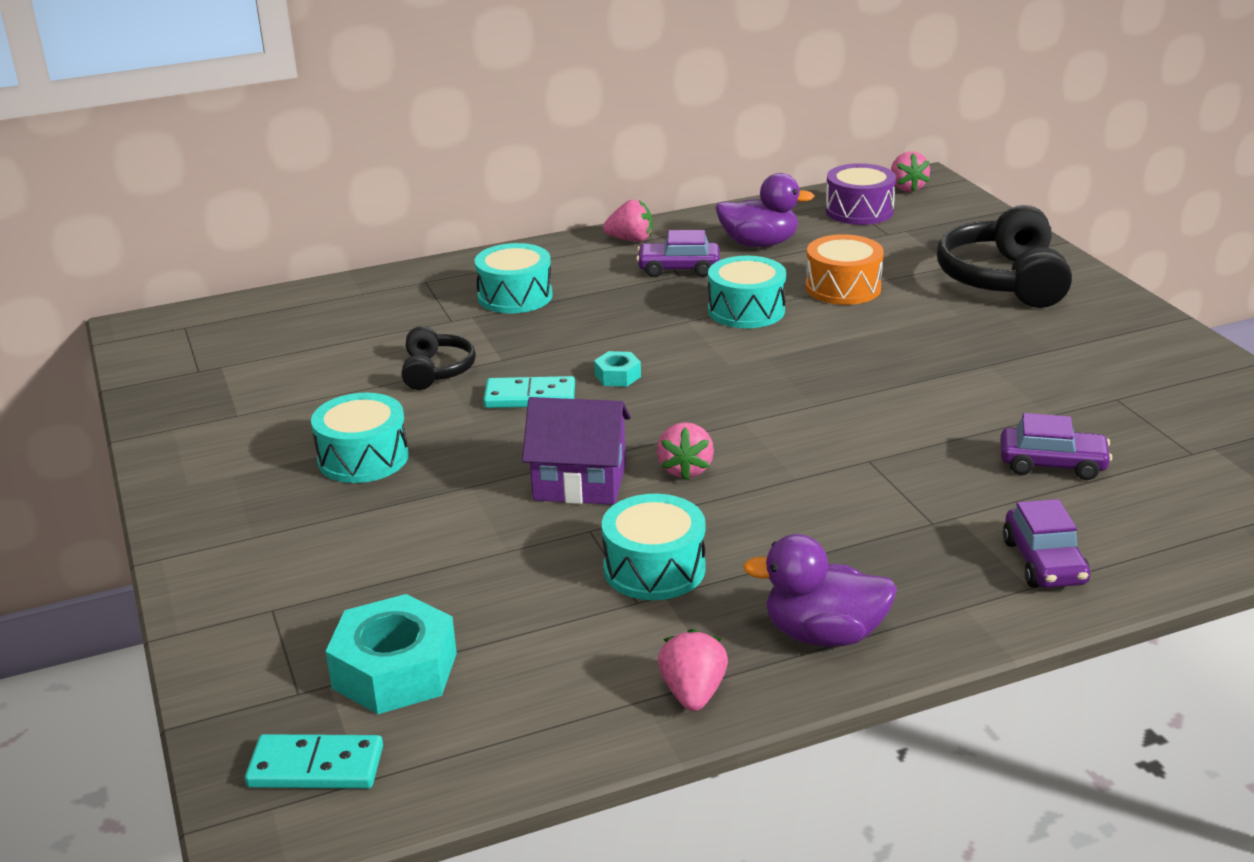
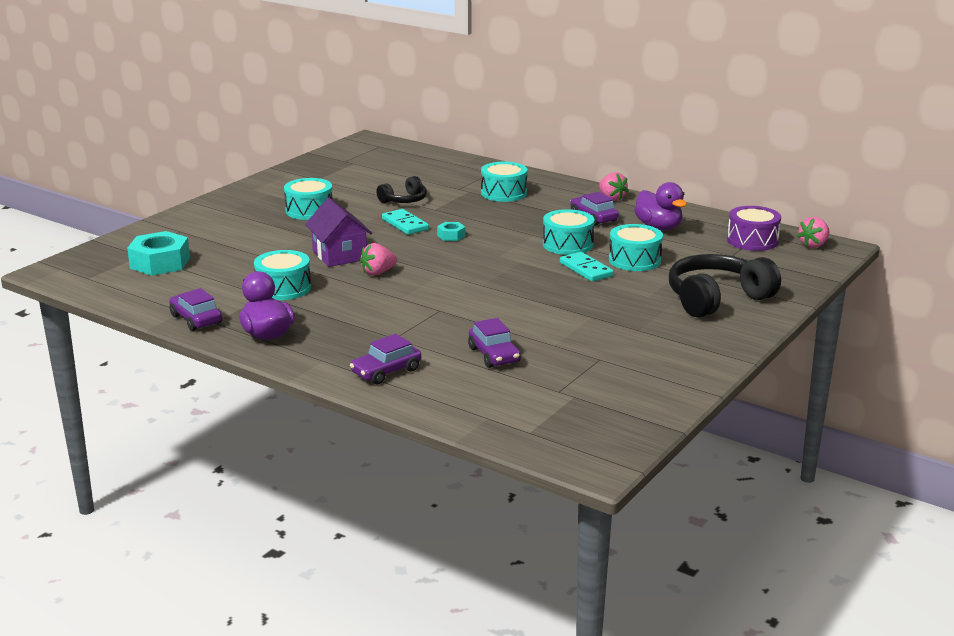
camera: 55 degrees right, 5 degrees down
turquoise domino [245,734,383,789] -> turquoise domino moved to [560,252,614,282]
pink strawberry [658,629,728,711] -> purple car [169,288,222,331]
orange drum [805,234,884,305] -> turquoise drum [609,224,663,271]

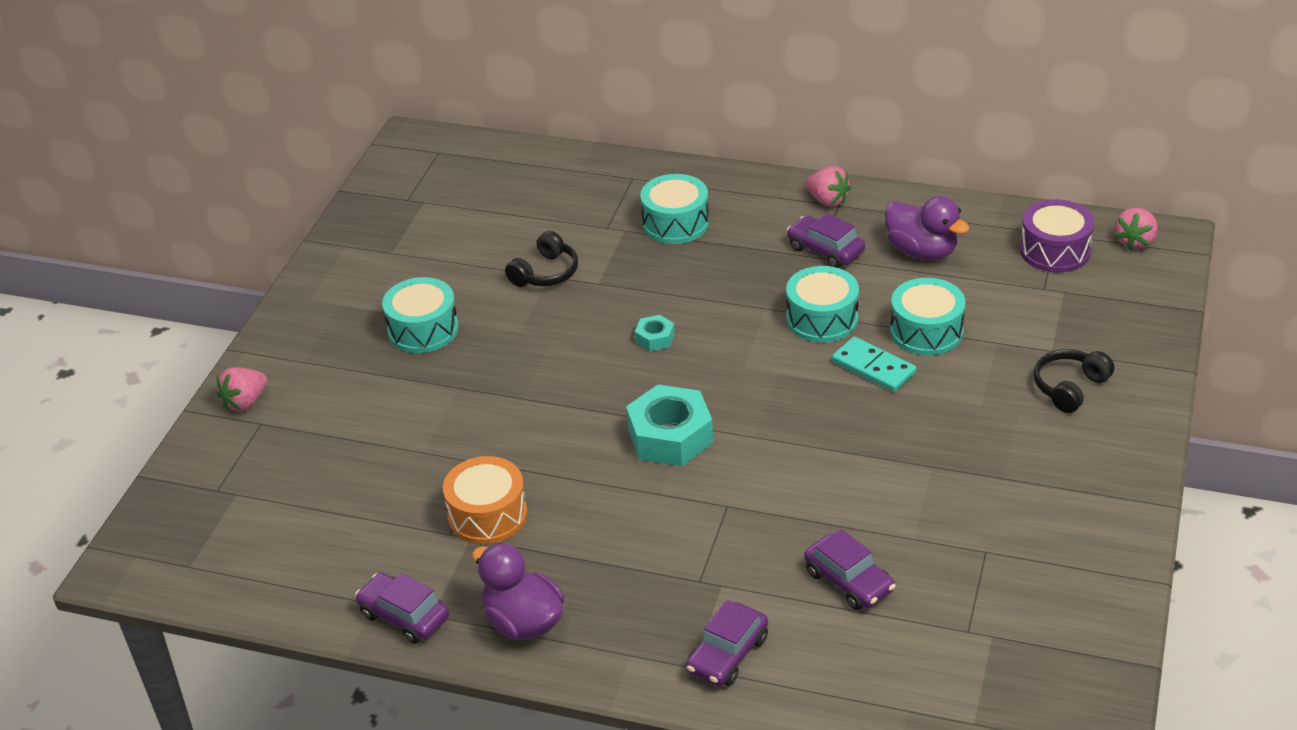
camera: 15 degrees left, 15 degrees up
turquoise nut [127,231,190,276] -> turquoise nut moved to [626,384,713,466]
turquoise drum [254,250,311,300] -> orange drum [443,456,527,544]
purple house [305,198,372,267] -> none
pink strawberry [360,243,397,276] -> pink strawberry moved to [217,367,267,411]
turquoise domino [382,209,429,235] -> none
black headphones [669,254,781,318] -> black headphones [1034,349,1114,413], size x0.54

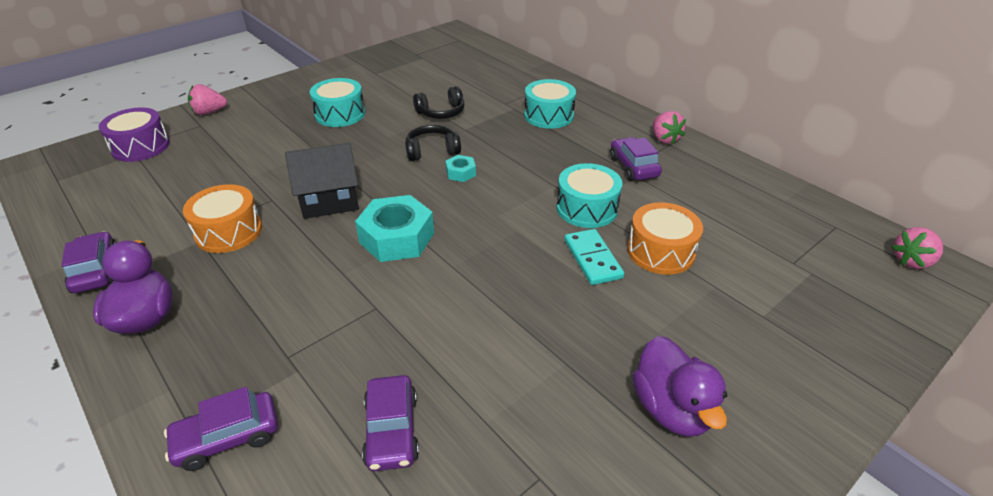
camera: 30 degrees right, 0 degrees up
purple duck [885,196,969,260] -> purple duck moved to [633,336,727,437]
turquoise drum [890,278,966,355] -> orange drum [627,202,703,275]
purple drum [1020,199,1094,273] -> purple drum moved to [99,108,170,162]
black headphones [1034,349,1114,413] -> black headphones moved to [405,125,461,161]
none -> black house [285,143,359,219]

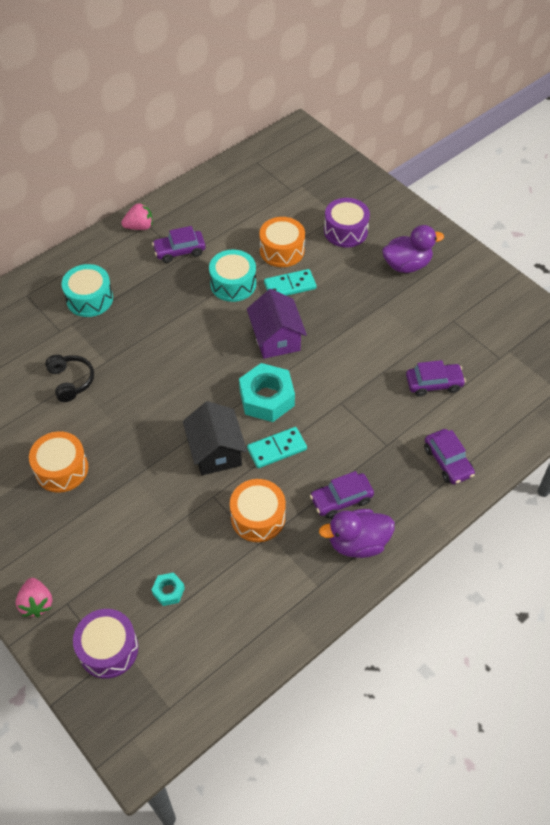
camera: 90 degrees left, 15 degrees up
purple car [61,231,116,293] -> purple car moved to [310,471,374,518]
turquoise drum [310,78,365,127] -> orange drum [29,431,88,493]
black headphones [405,125,461,161] -> none
turquoise nut [446,155,476,182] -> turquoise nut moved to [152,572,185,606]
pink strawberry [892,227,943,269] -> none
none -> purple house [247,289,307,359]
none -> turquoise domino [247,427,307,468]
none -> purple drum [324,198,370,248]

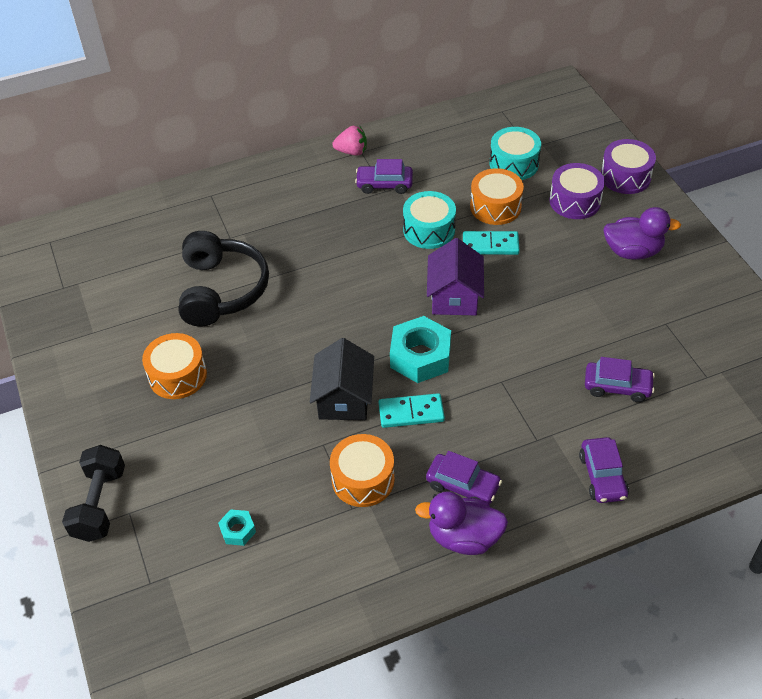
camera: 20 degrees right, 5 degrees down
pink strawberry [16,578,52,617] -> black dumbbell [62,445,125,542]
black headphones [45,355,94,402] -> black headphones [179,231,269,327], size x1.84
turquoise drum [62,264,113,317] -> turquoise drum moved to [489,127,541,180]
purple drum [73,609,138,679] -> purple drum moved to [601,139,656,194]
purple car [310,471,374,518] -> purple car turned 150 degrees counterclockwise [426,451,502,504]

